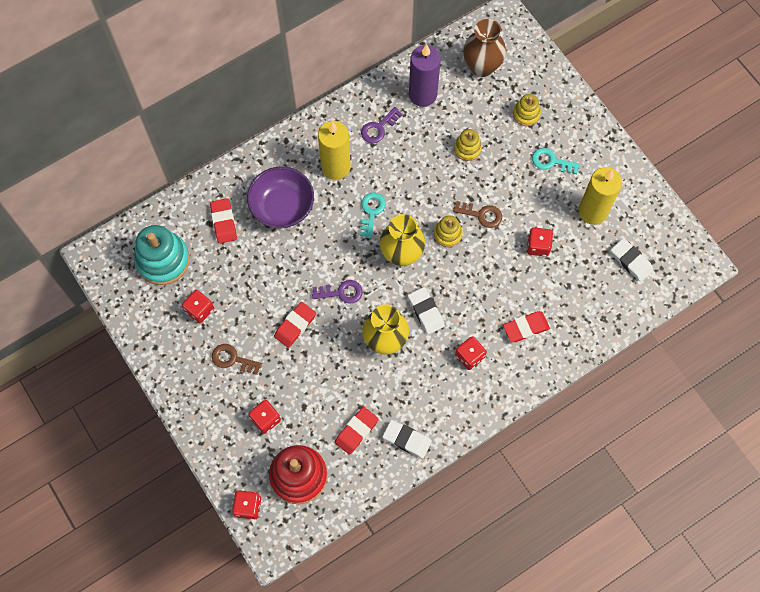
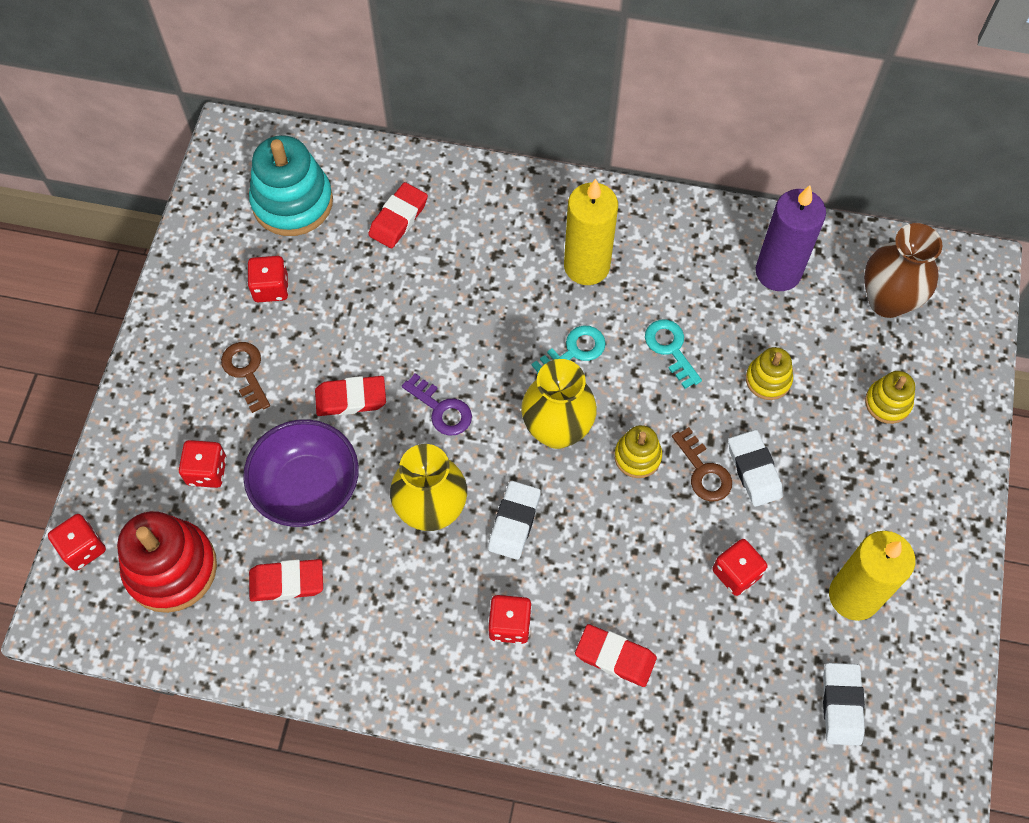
camera: 45 degrees right, 5 degrees down
purple bowl [247,166,314,228] -> purple bowl moved to [243,419,359,527]
purple key [361,107,403,143] -> none
white eraser [383,420,432,459] -> white eraser moved to [728,430,784,507]
turquoise key [532,148,580,174] -> turquoise key moved to [645,319,702,389]

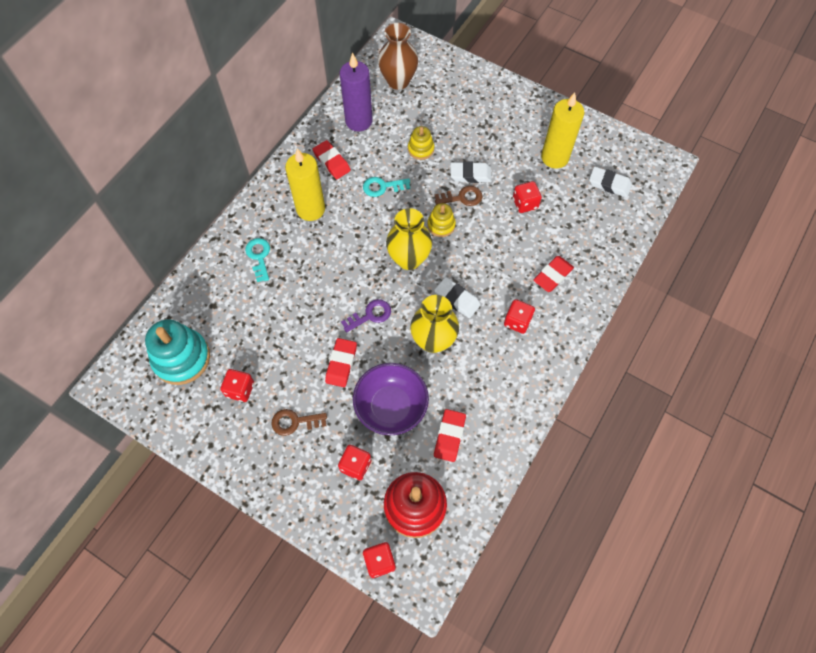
camera: 70 degrees left, 0 degrees up
red eraser [368,182,428,248] -> red eraser moved to [313,140,351,179]
turquoise key [532,326,606,375] -> turquoise key moved to [245,238,270,282]
yellow stacking toy [865,371,915,424] -> none

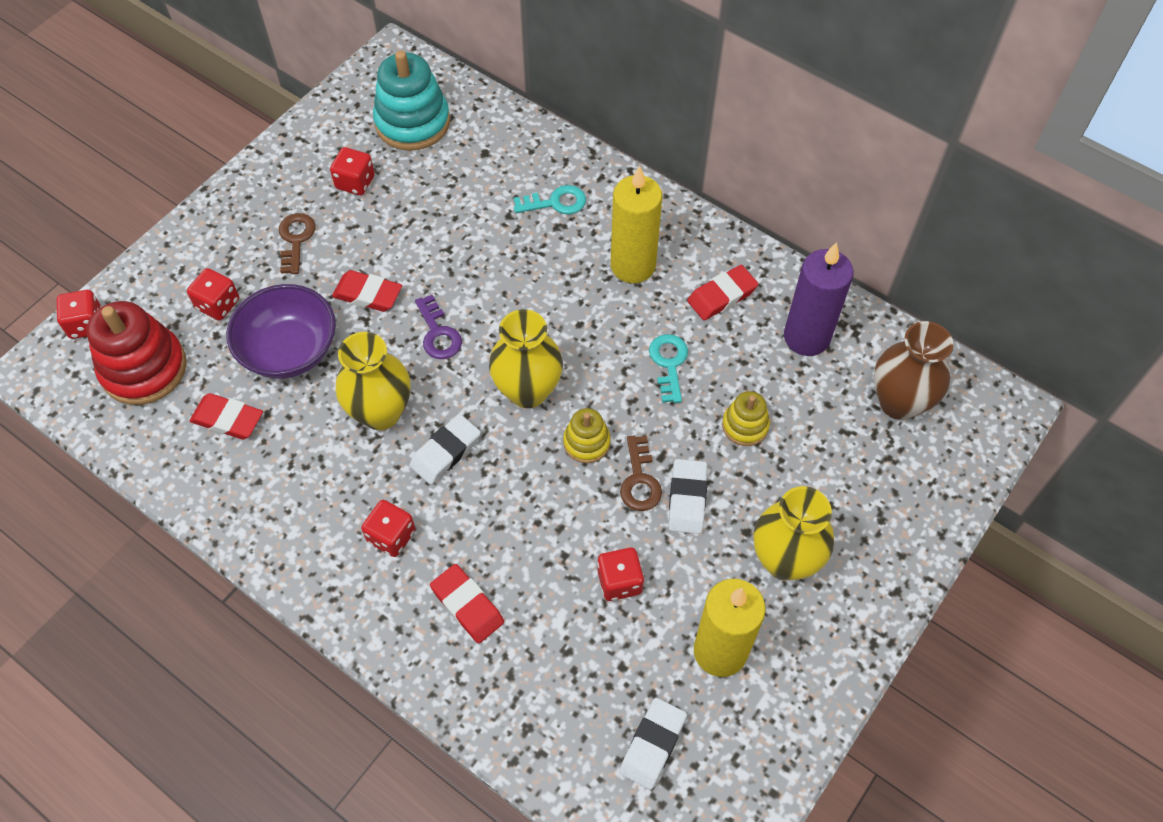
camera: 95 degrees right, 5 degrees down
none -> yellow vase [753,486,834,580]

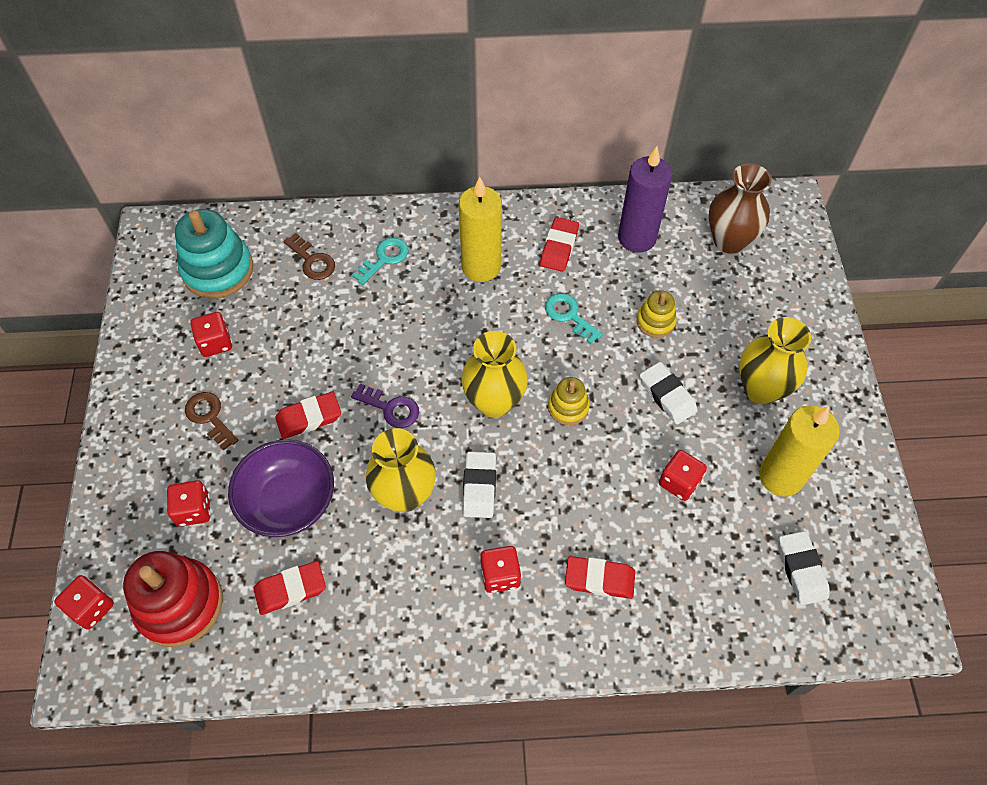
camera: 40 degrees left, 0 degrees up
brown key [620,436,662,511] -> brown key moved to [283,233,335,280]

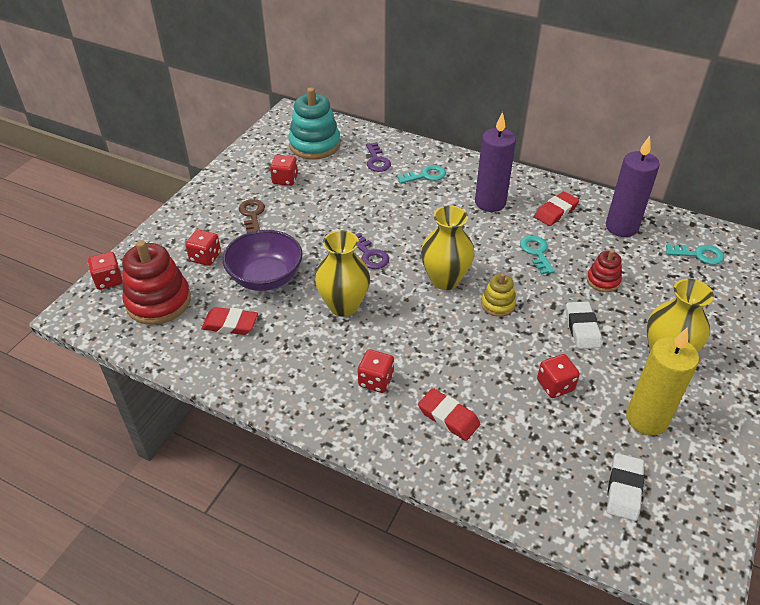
camera: 30 degrees right, 15 degrees down
red eraser [275,392,341,439] -> none
brown key [283,233,335,280] -> purple key [366,142,391,172]
yellow candle [459,177,502,282] -> purple candle [475,112,516,212]
white eraser [463,451,496,518] -> none
yellow stacking toy [637,290,677,338] -> red stacking toy [587,249,622,292]
brown vase [709,163,772,254] -> turquoise key [666,244,724,265]

